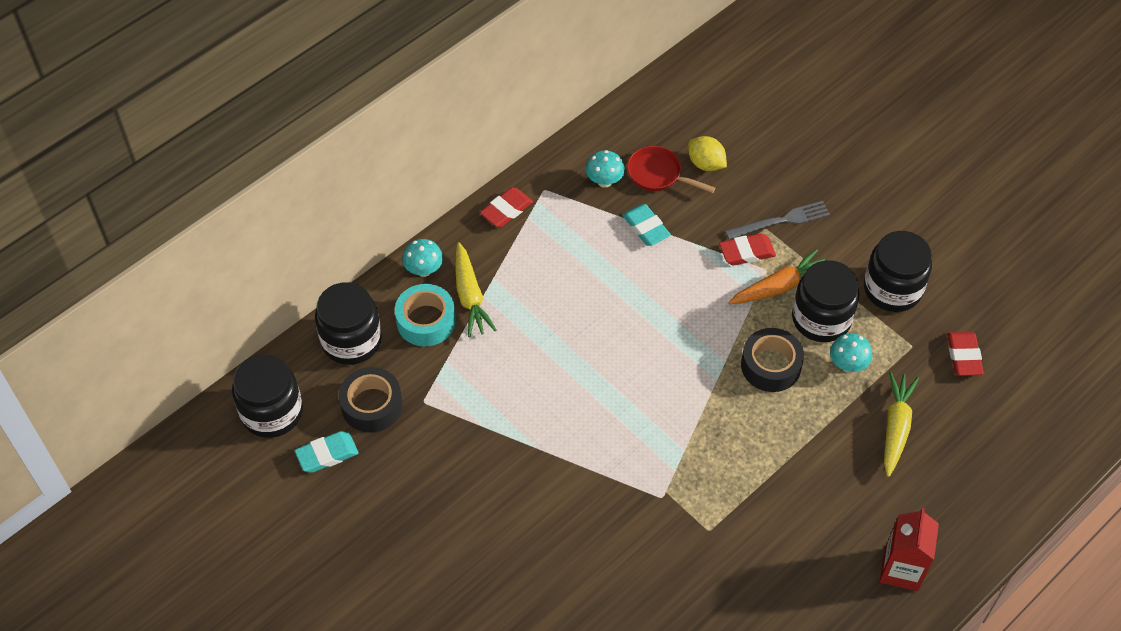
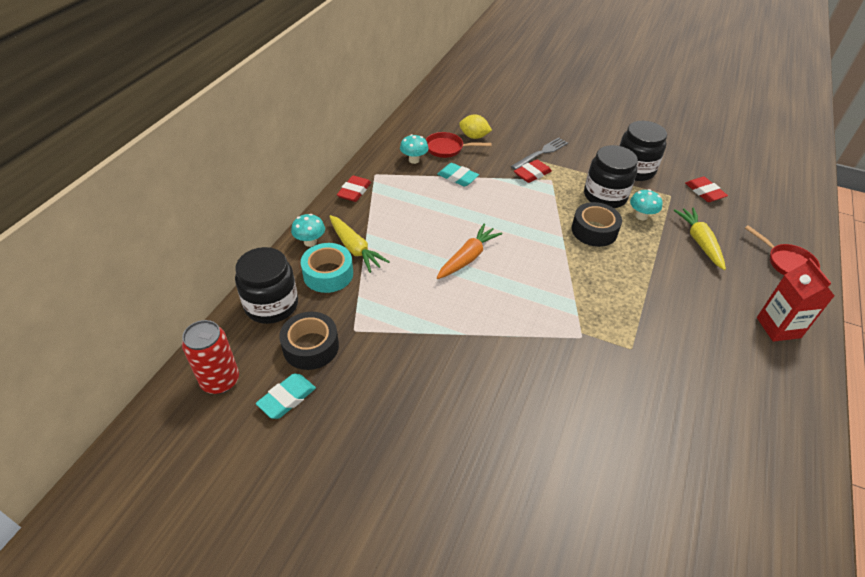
camera: 25 degrees left, 10 degrees down
black jar [232,354,303,438] -> red can [182,320,239,394]
orange carrot [728,249,825,304] -> orange carrot moved to [437,224,503,279]
none -> red pan [745,225,820,275]

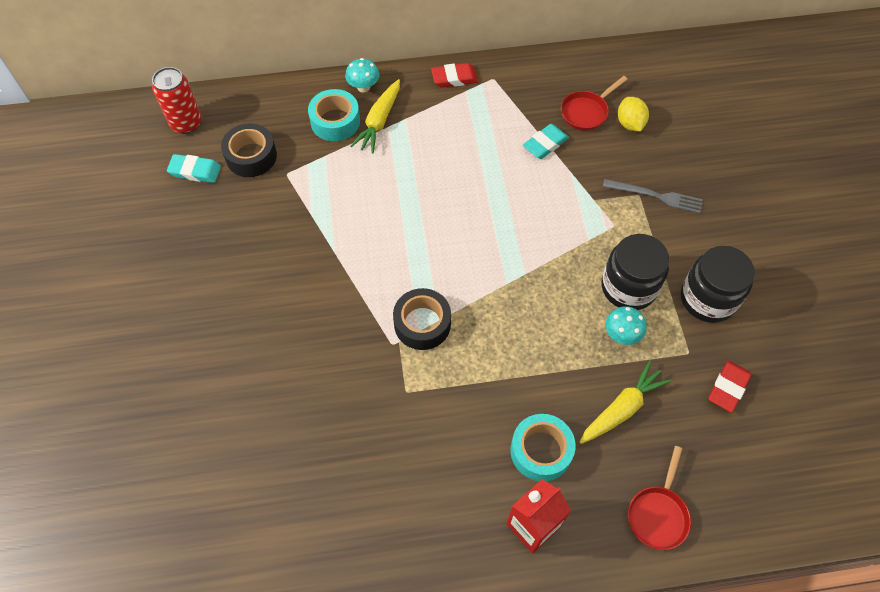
camera: 60 degrees right, 15 degrees up
black jar [235,247,298,324] -> none
turquoise mushroom [400,134,429,164] -> none
red pan [426,132,492,158] -> red pan turned 105 degrees counterclockwise [561,76,628,131]
turquoise eraser [437,163,479,187] -> turquoise eraser turned 45 degrees clockwise [523,124,569,159]
orange carrot [437,224,503,279] -> none
red eraser [514,160,552,183] -> none
black tape [572,202,622,247] -> black tape moved to [393,288,451,350]
none -> turquoise tape [510,414,575,481]

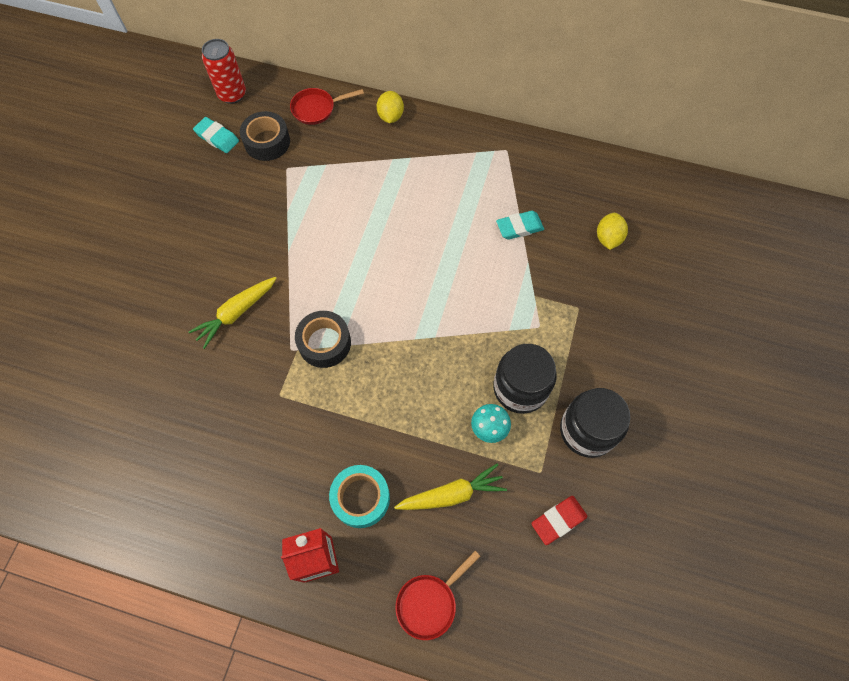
camera: 25 degrees right, 5 degrees up
turquoise tape [308,89,360,141] -> none
turquoise mushroom [345,58,379,93] -> yellow lemon [377,91,404,123]
yellow carrot [350,79,400,154] -> yellow carrot moved to [188,277,277,349]
red eraser [431,63,478,88] -> none
red pan [561,76,628,131] -> red pan moved to [290,88,364,125]
grey fork [603,179,703,213] -> none

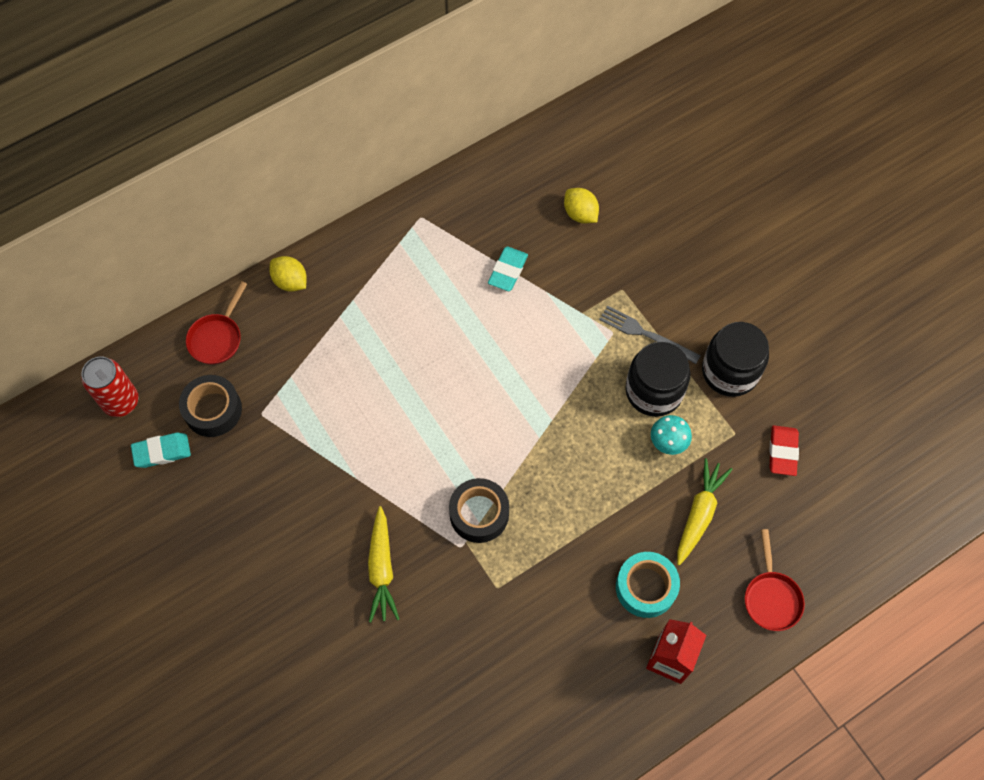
camera: 50 degrees left, 0 degrees up
none -> grey fork [599,305,701,364]

